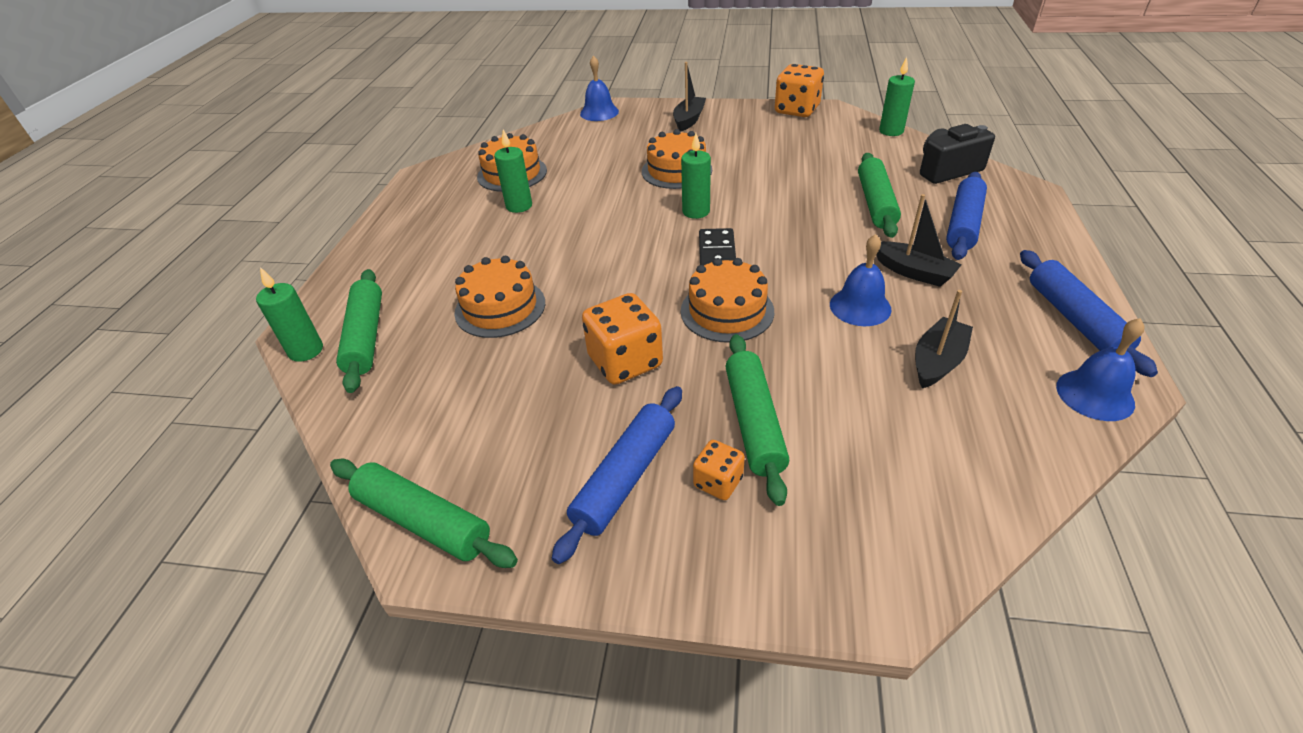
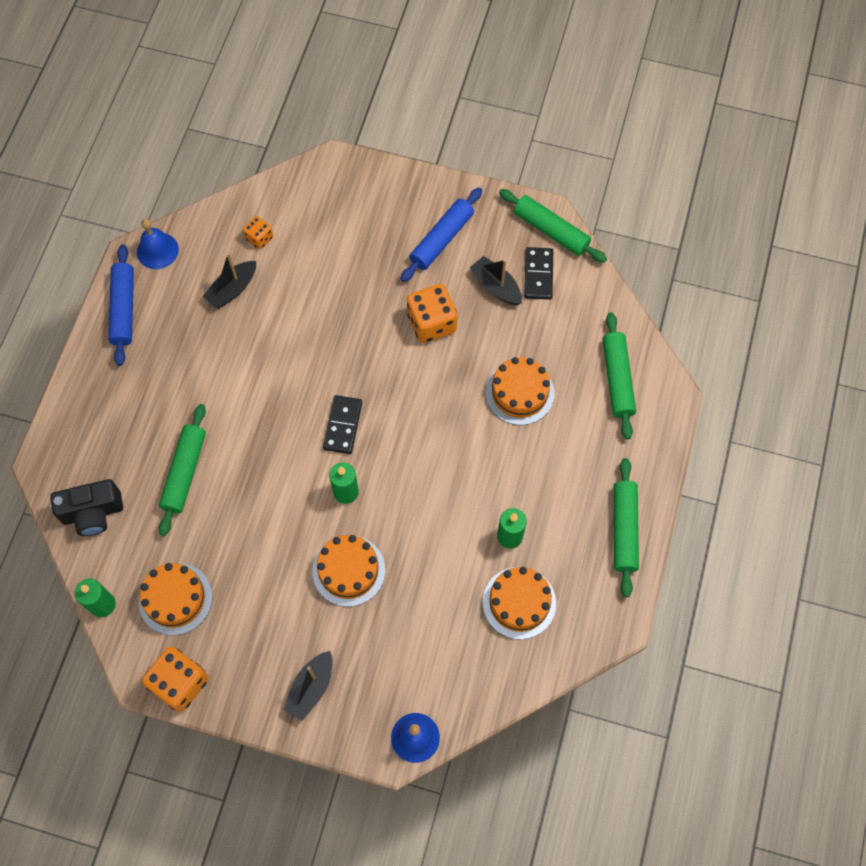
camera: 175 degrees left, 25 degrees up
green candle [256,267,323,362] -> none
orange cake [681,258,774,343] -> orange cake moved to [139,563,213,636]
orange dice [693,440,745,500] -> orange dice moved to [243,216,273,249]
green rolling pin [725,334,789,506] -> green rolling pin moved to [614,458,639,597]
blue bell [830,234,892,326] -> none
black boat [876,194,962,287] -> black boat moved to [470,256,522,305]
blue rolling pin [946,172,987,260] -> none
none -> black domino [524,247,553,300]

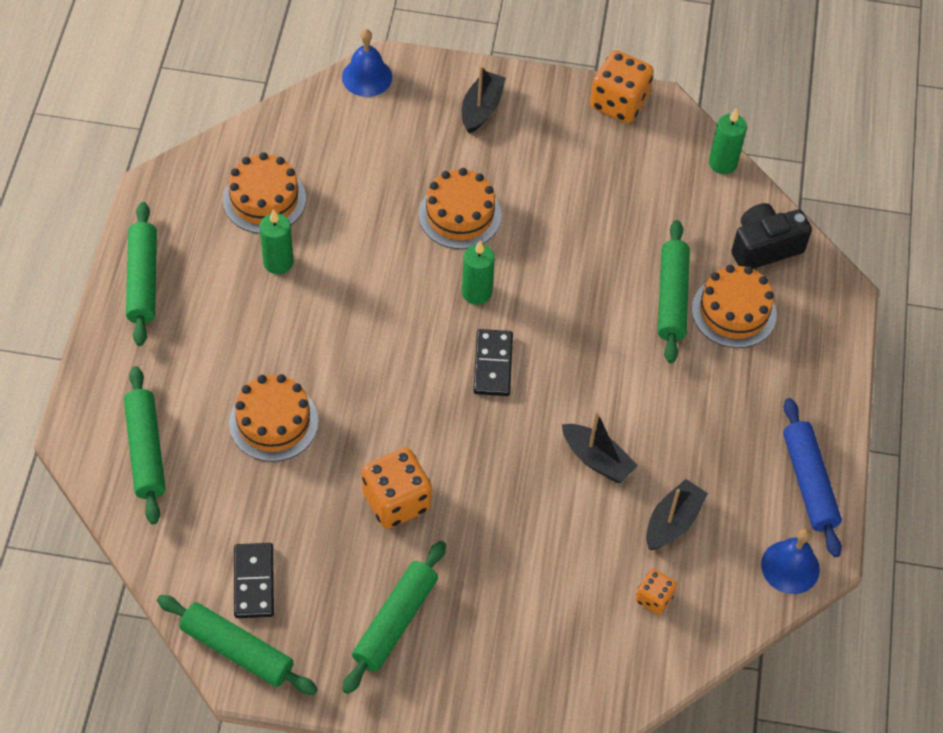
camera: 170 degrees right, 10 degrees down
orange cake [139,563,213,636] -> orange cake moved to [692,265,777,348]
blue rolling pin [401,187,482,282] -> green rolling pin [343,541,446,694]
black boat [470,256,522,305] -> black boat moved to [562,411,638,483]

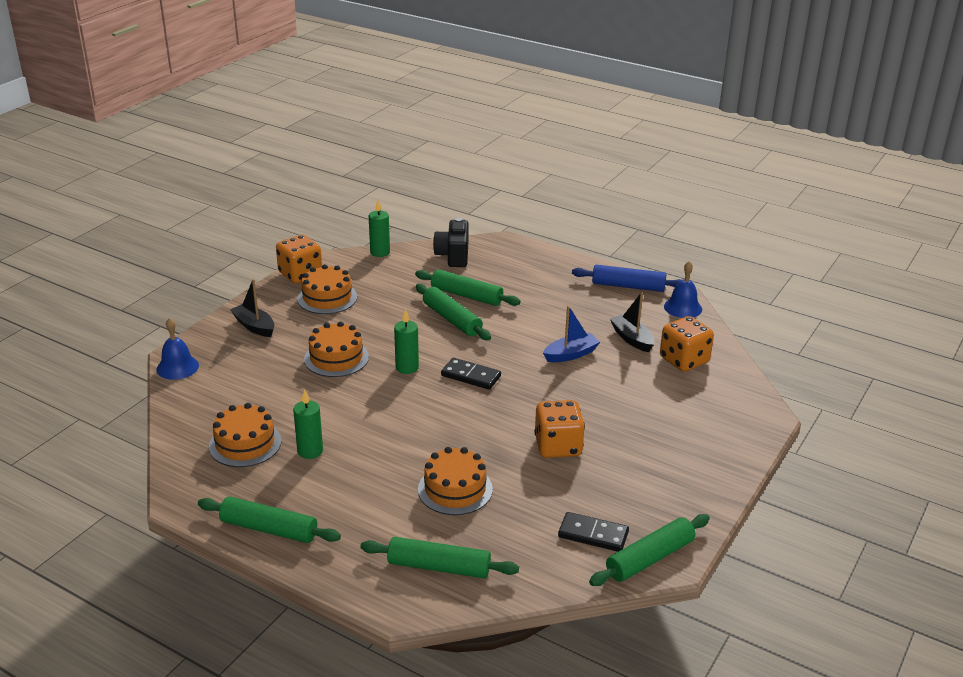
camera: 65 degrees left, 25 degrees down
green rolling pin [343,541,446,694] -> green rolling pin moved to [416,284,491,340]
black boat [562,411,638,483] -> blue boat [543,306,600,362]
orange dice [635,569,677,615] -> orange dice [660,316,714,372], size x1.83
orange cake [692,265,777,348] -> orange cake moved to [297,264,357,314]

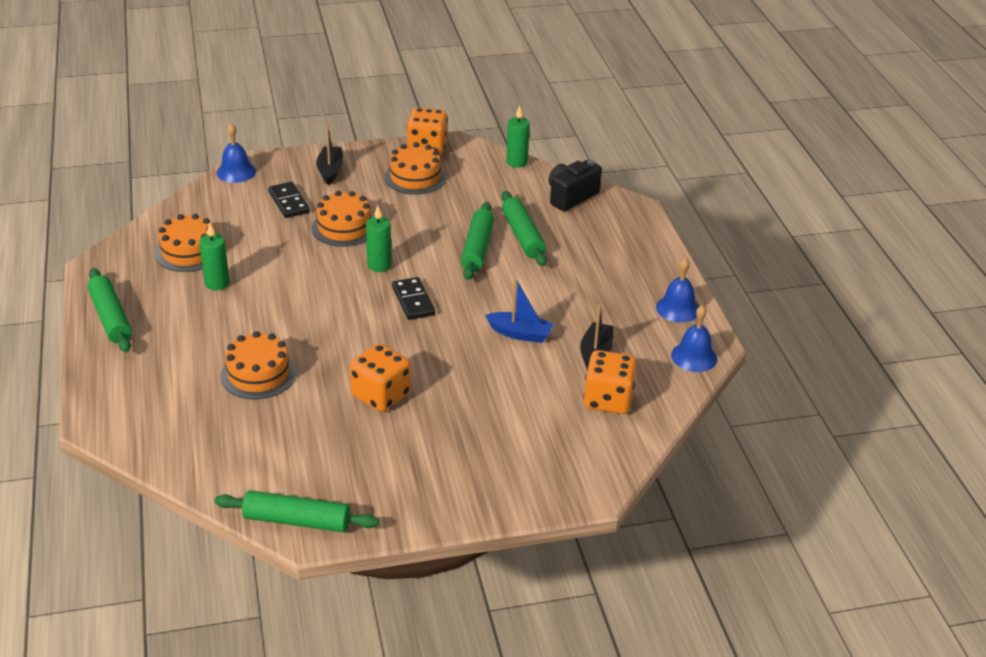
camera: 45 degrees right, 5 degrees up
green rolling pin [360,537,519,578] -> none
black domino [558,512,629,552] -> black domino moved to [268,182,310,218]
blue rolling pin [572,265,682,292] -> blue bell [656,258,699,323]

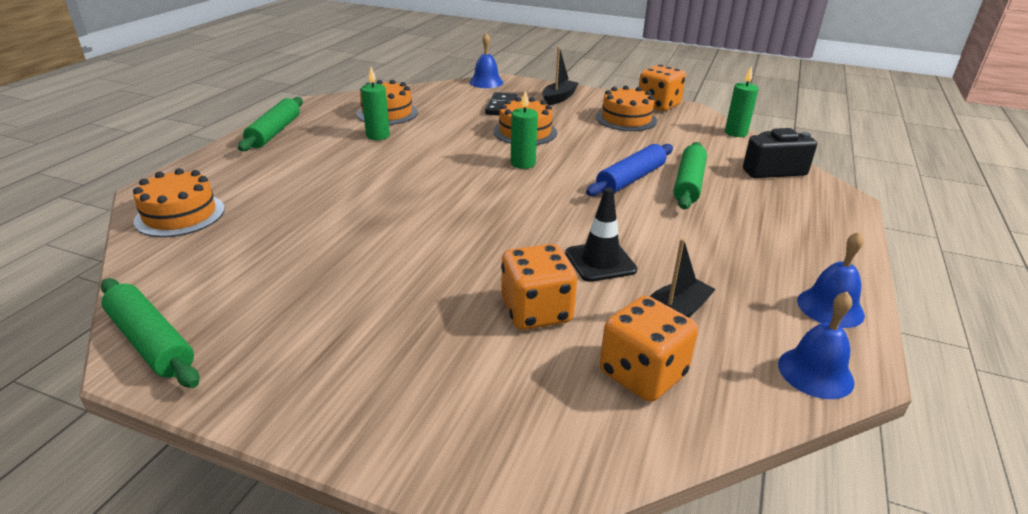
camera: 35 degrees right, 5 degrees down
orange cake [221,331,296,399] -> orange cake moved to [133,168,225,237]
orange dice [350,343,411,412] -> orange dice moved to [501,244,577,330]
black domino [392,277,435,320] -> none
green rolling pin [461,202,494,280] -> blue rolling pin [586,144,673,196]
blue boat [485,278,554,343] -> black traffic cone [566,188,637,282]

